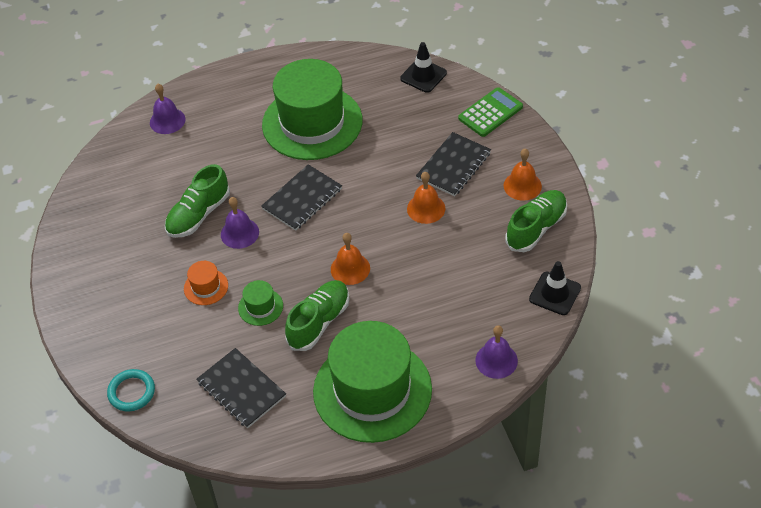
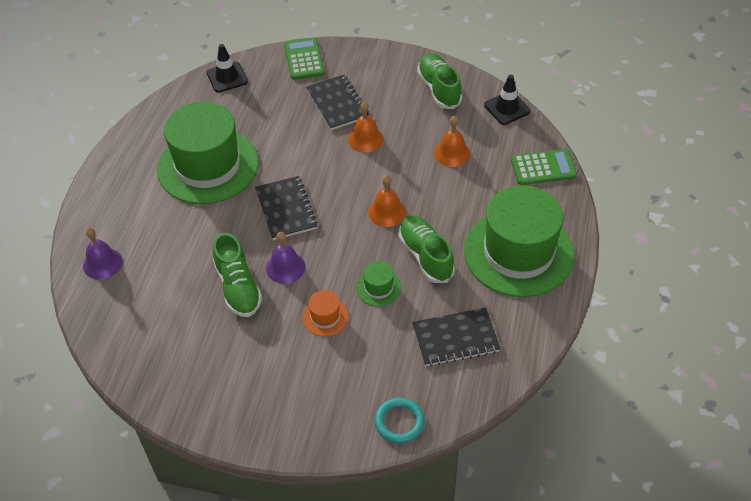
camera: 60 degrees left, 0 degrees up
purple bell [475,325,518,379] -> green calculator [511,149,577,185]
orange bell [504,149,542,201] -> orange bell moved to [434,116,470,167]

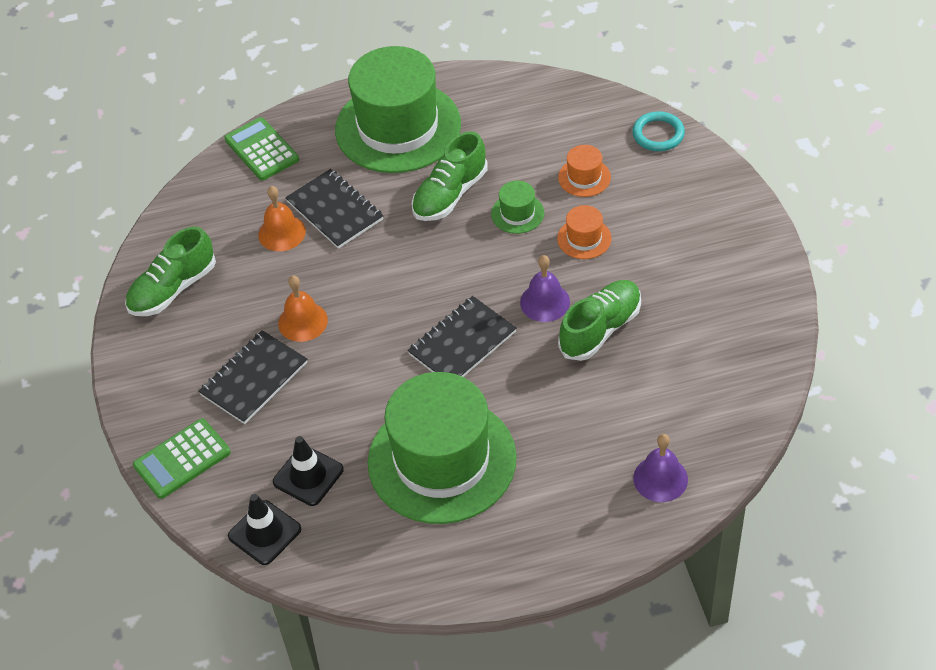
camera: 115 degrees left, 0 degrees up
orange bell [368,175,406,227] -> none
black notebook [412,307,501,367] -> black notebook moved to [285,169,383,249]
black traffic cone [484,75,531,125] -> black traffic cone moved to [273,436,344,506]
none -> orange hat [558,145,611,197]

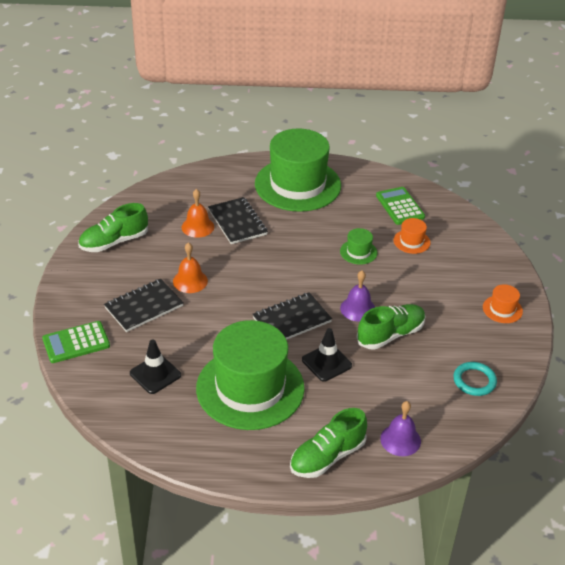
camera: 10 degrees right, 10 degrees down
green calculator [224,117,299,181] -> green calculator moved to [376,187,425,225]
black traffic cone [228,494,301,565] -> black traffic cone moved to [302,328,352,382]
green shoe [412,131,488,221] -> green shoe moved to [290,408,367,478]
orange hat [557,205,612,259] -> orange hat moved to [483,284,523,323]
turquoise ring [632,111,685,151] -> turquoise ring moved to [453,362,497,396]

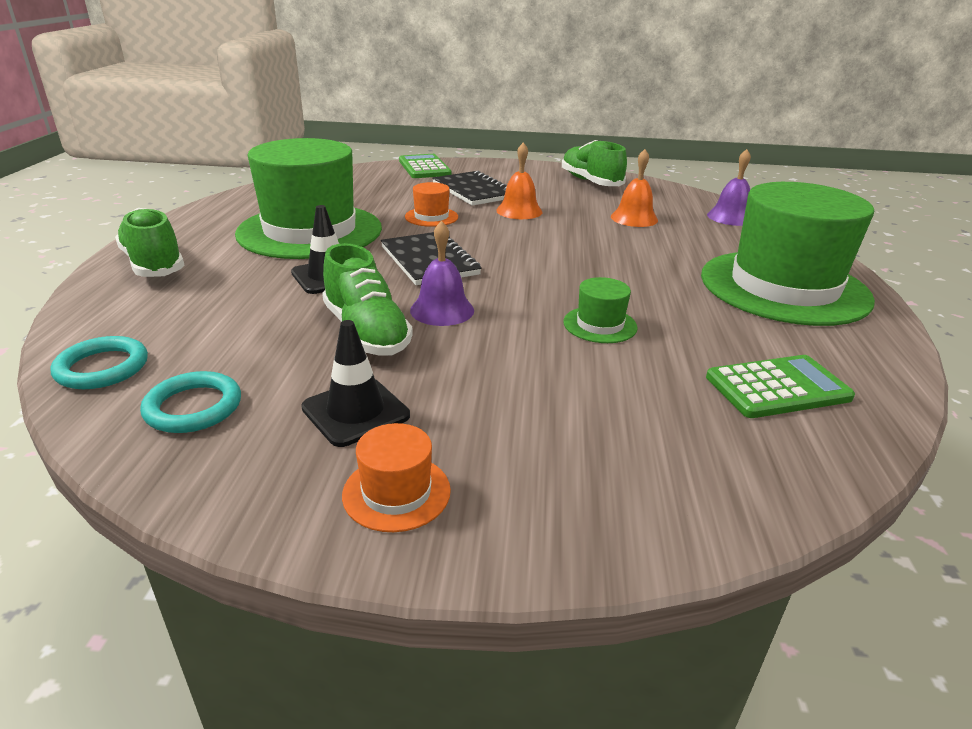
camera: 95 degrees right, 10 degrees down
black traffic cone [130,339,181,394] -> black traffic cone moved to [301,320,410,447]
black notebook [208,197,268,244] -> none
purple bell [380,401,421,456] -> purple bell moved to [707,149,751,226]
orange hat [393,218,431,254] -> orange hat moved to [405,182,458,227]
none -> turquoise ring [50,336,148,389]

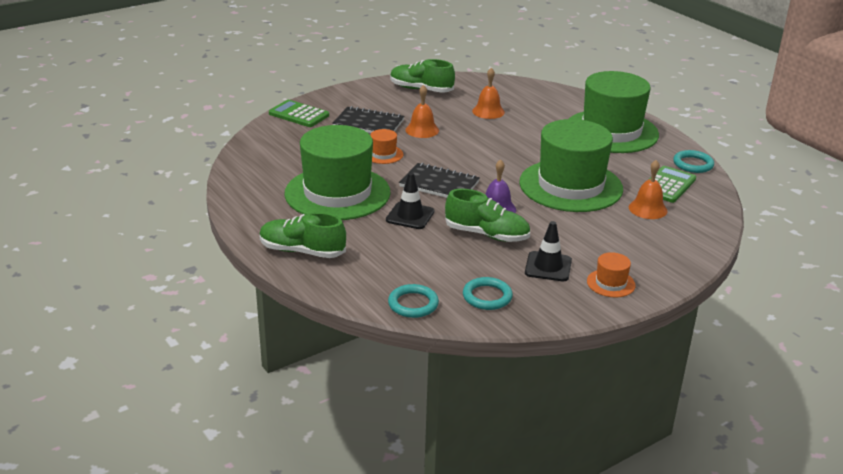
camera: 40 degrees left, 0 degrees up
green hat [563,277,638,343] -> green hat [519,119,623,212], size x2.49
purple bell [707,149,751,226] -> none
none -> orange bell [629,160,667,219]
none -> turquoise ring [673,150,714,173]

